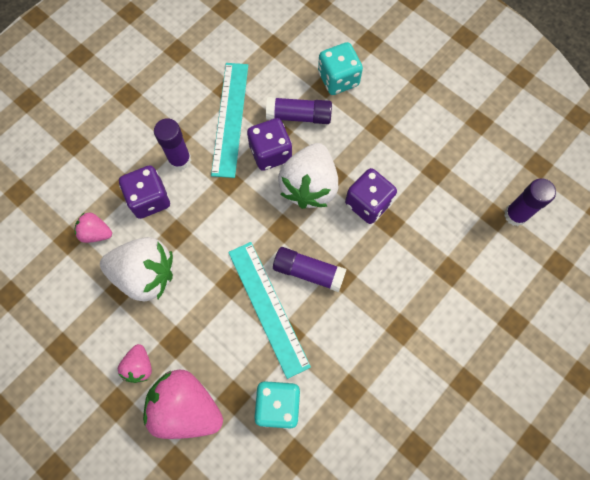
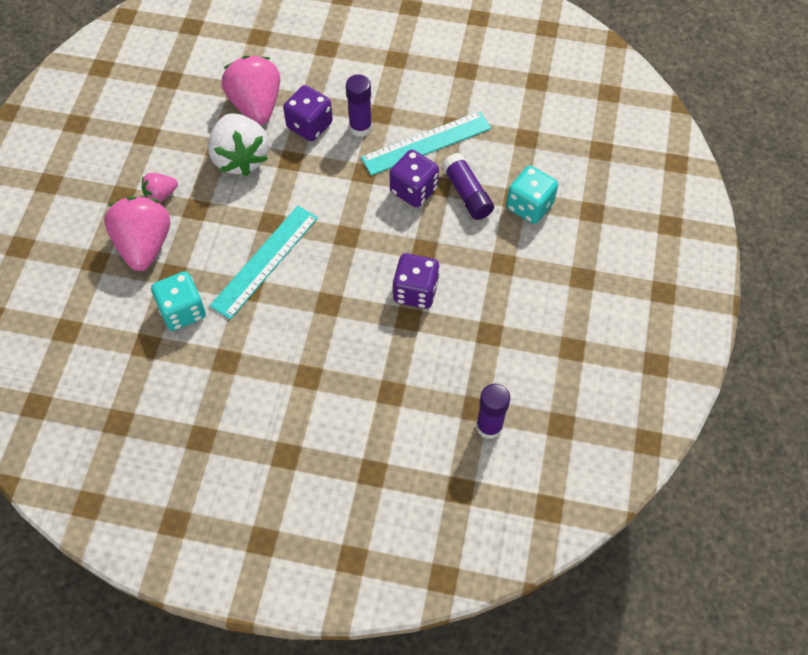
camera: 60 degrees right, 10 degrees down
pink strawberry [75,213,112,243] -> pink strawberry [221,55,280,125], size x1.99
purple glue stick [273,247,347,292] -> none
white strawberry [278,143,338,209] -> none

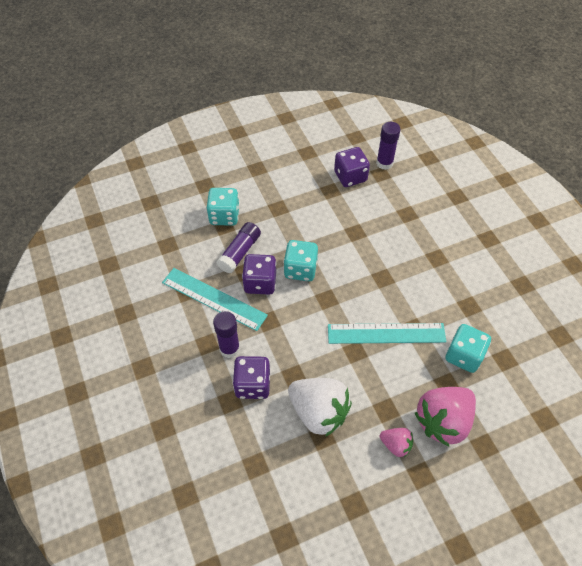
camera: 125 degrees left, 5 degrees down
white strawberry [208,113,269,176] -> white strawberry turned 90 degrees clockwise [288,378,352,437]
pink strawberry [221,55,280,125] -> none
purple dice [392,253,440,309] -> purple dice moved to [334,147,370,187]
none -> turquoise dice [283,240,318,281]

